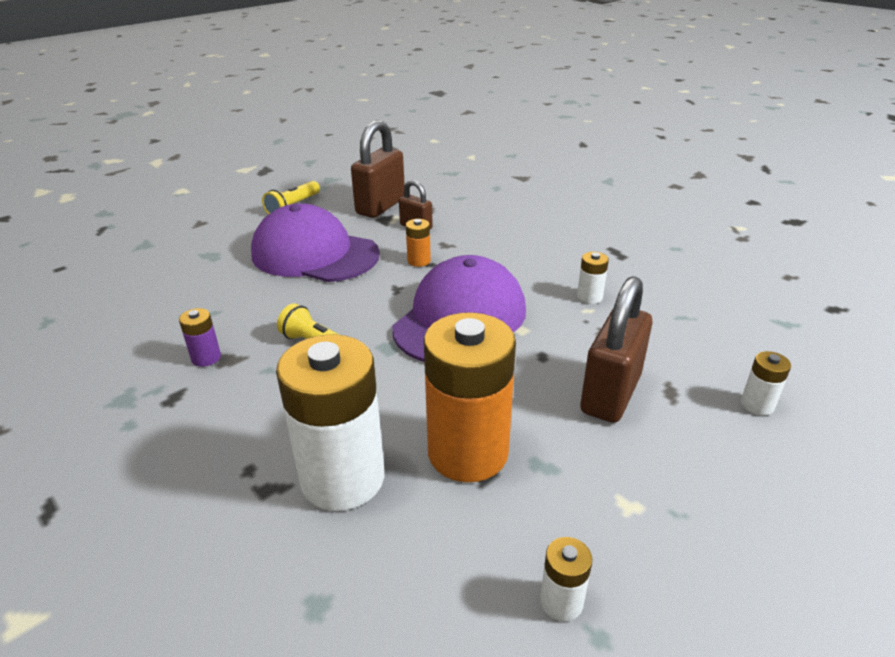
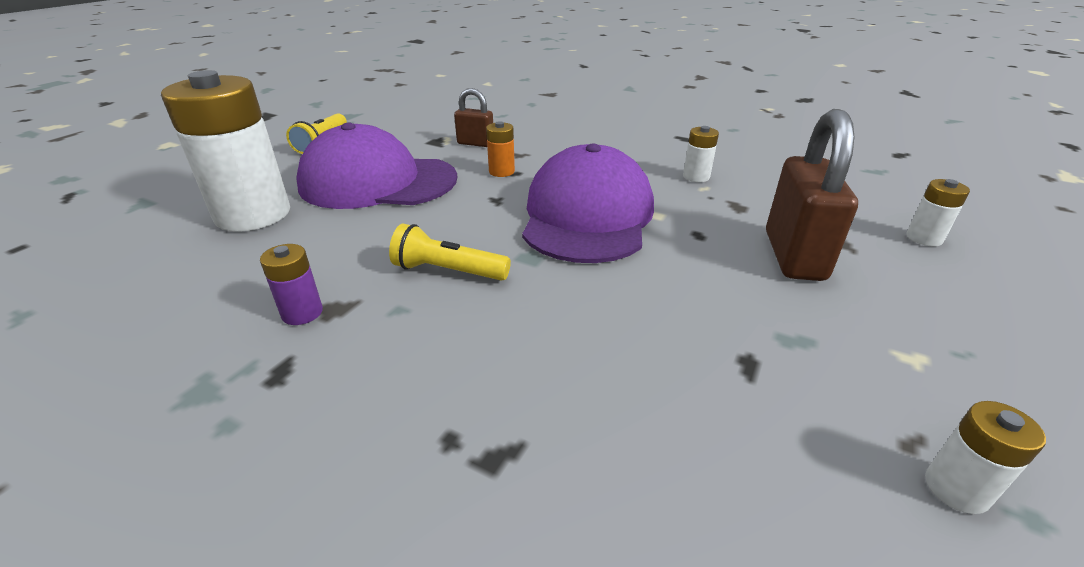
camera: 20 degrees left, 0 degrees up
white battery [276,334,385,511] -> white battery moved to [161,70,290,232]
brown padlock [351,120,405,218] -> none
orange battery [424,312,516,482] -> none

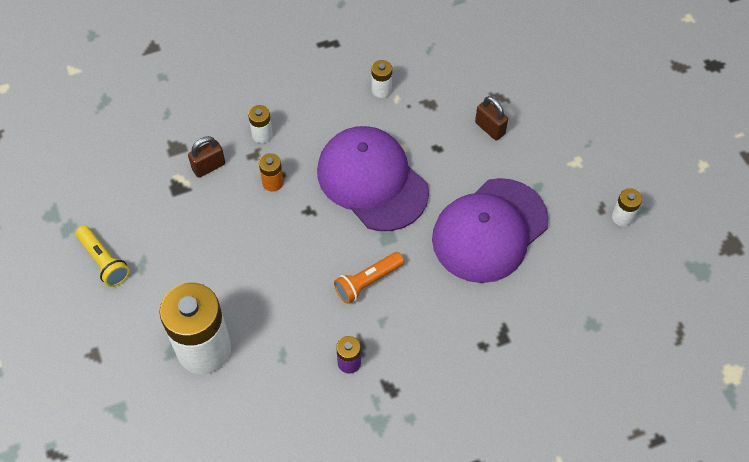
camera: 50 degrees left, 25 degrees up
purple cap [296,123,457,209] -> purple cap moved to [432,178,549,283]
yellow flashlight [389,224,511,281] -> orange flashlight [334,252,404,304]
brown padlock [766,109,858,281] -> brown padlock [475,96,508,140], size x0.54
white battery [906,179,970,246] -> white battery moved to [248,105,273,143]

